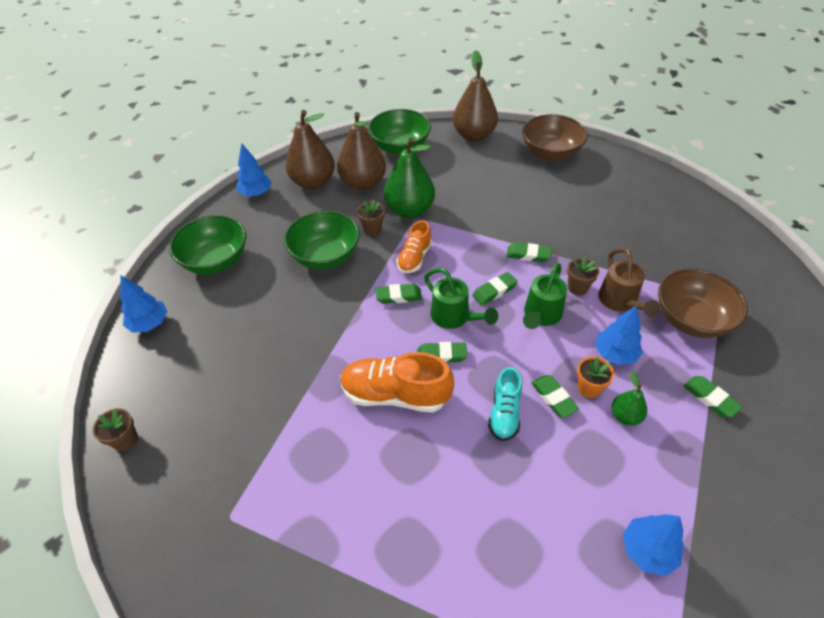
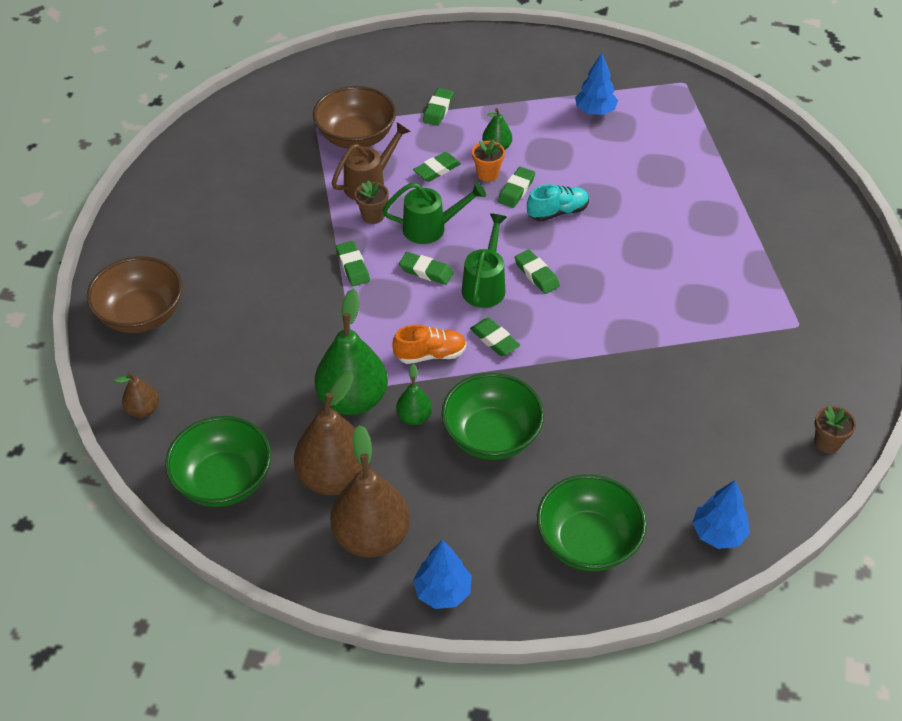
camera: 125 degrees left, 0 degrees up
orange shoe [340,352,454,412] -> none
brown flower pot [357,200,385,236] -> green pear [396,364,432,425]
brown pear [453,50,498,141] -> brown pear [114,372,159,418], size x0.49
blue tree [595,306,643,365] -> green eraser [413,152,461,182]

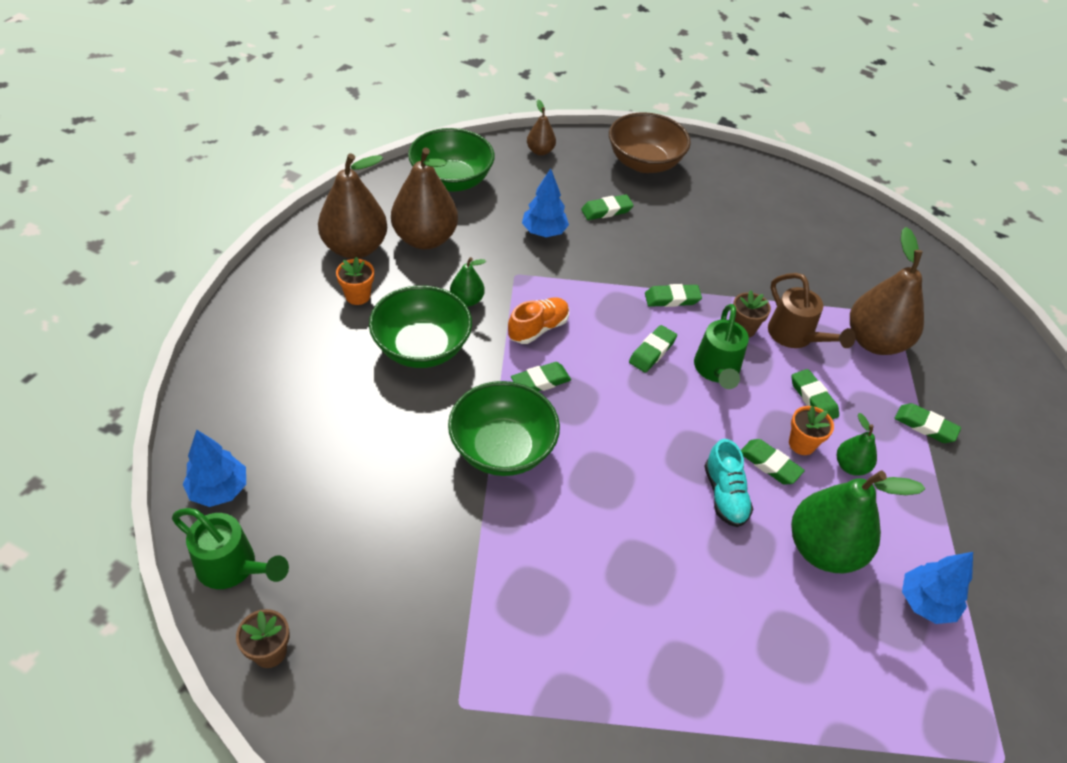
camera: 100 degrees right, 0 degrees up
brown bowl [313,86,396,149] -> brown pear [850,227,924,355]
green pear [315,289,388,415] -> green pear moved to [791,471,925,573]
orange shoe [392,325,466,364] -> orange shoe turned 135 degrees counterclockwise [508,297,569,344]
blue tree [413,540,472,609] -> blue tree moved to [522,168,569,237]
green watering can [462,213,507,308] -> green watering can moved to [172,508,289,589]
green eraser [515,249,560,294] -> green eraser moved to [581,195,634,220]
green bowl [537,475,647,571] -> green bowl moved to [448,381,560,476]
none -> orange flower pot [336,257,374,305]

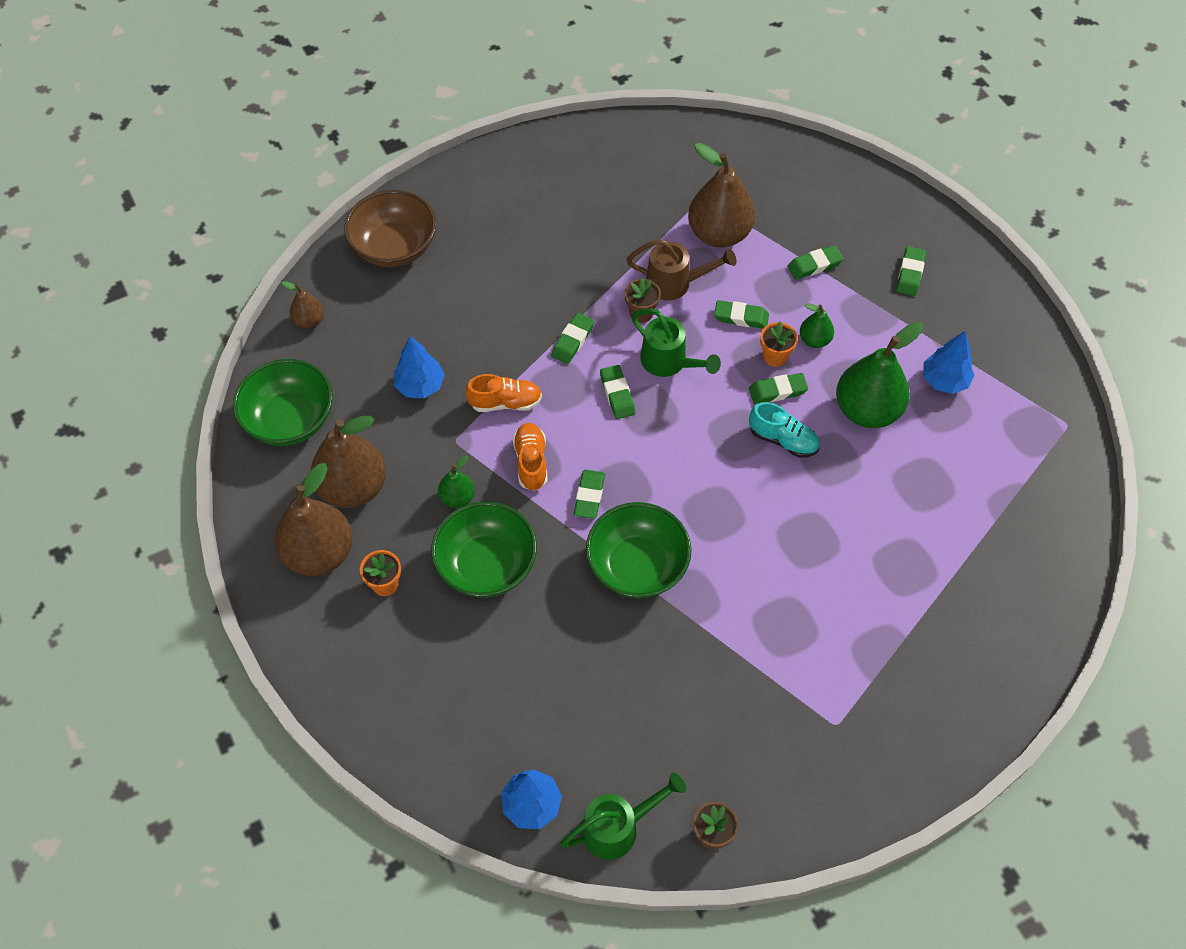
camera: 50 degrees left, 10 degrees up
green eraser [581,195,634,220] -> green eraser moved to [897,246,926,296]
none -> orange shoe [465,374,542,412]

